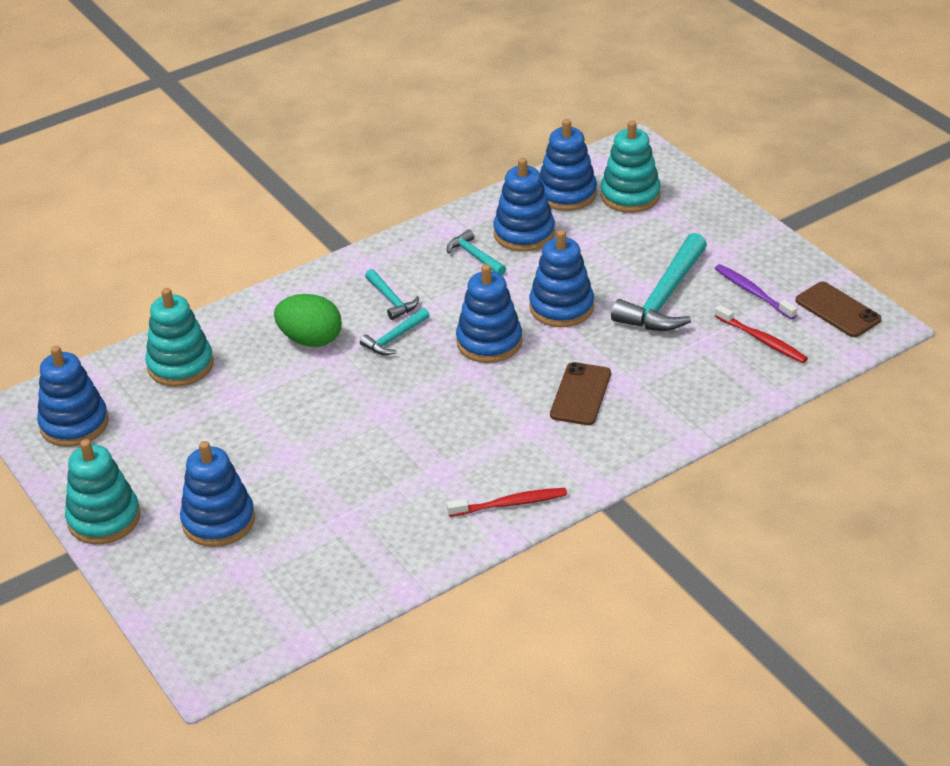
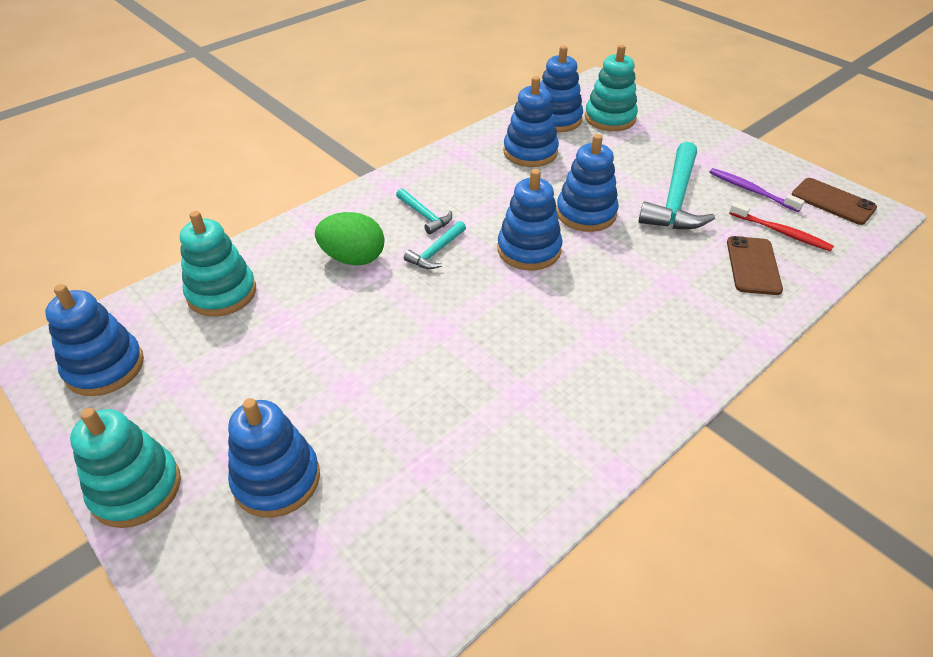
camera: 10 degrees left, 5 degrees up
turquoise hammer [447,230,506,275] -> none
red toothbrush [447,488,567,517] -> none
brown phone [550,362,611,425] -> brown phone moved to [727,236,783,295]

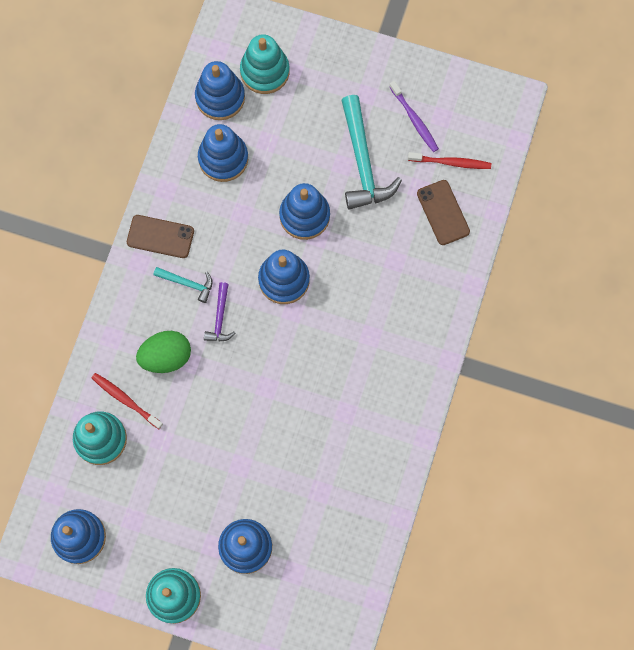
camera: 30 degrees left, 30 degrees up
turquoise hammer [404,221,466,269] -> purple hammer [204,282,235,342]
purple toothbrush [710,168,805,212] -> purple toothbrush turned 135 degrees counterclockwise [389,81,439,152]
brown phone [791,178,877,225] -> brown phone moved to [127,215,194,258]
none -> red toothbrush [92,373,163,429]

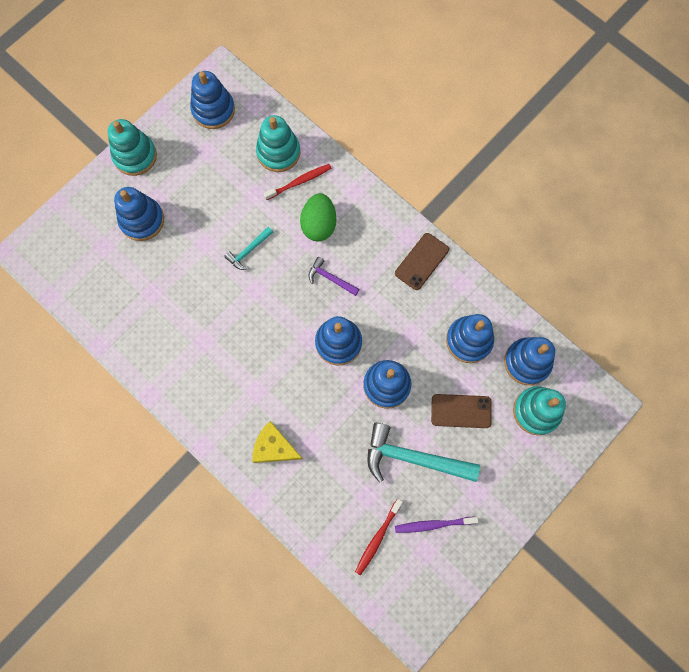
camera: 115 degrees right, 0 degrees up
turquoise hammer [153,267,213,303] -> turquoise hammer moved to [224,227,273,270]
brown phone [417,180,470,245] -> brown phone moved to [431,394,492,428]
none -> yellow cheese [252,421,303,463]

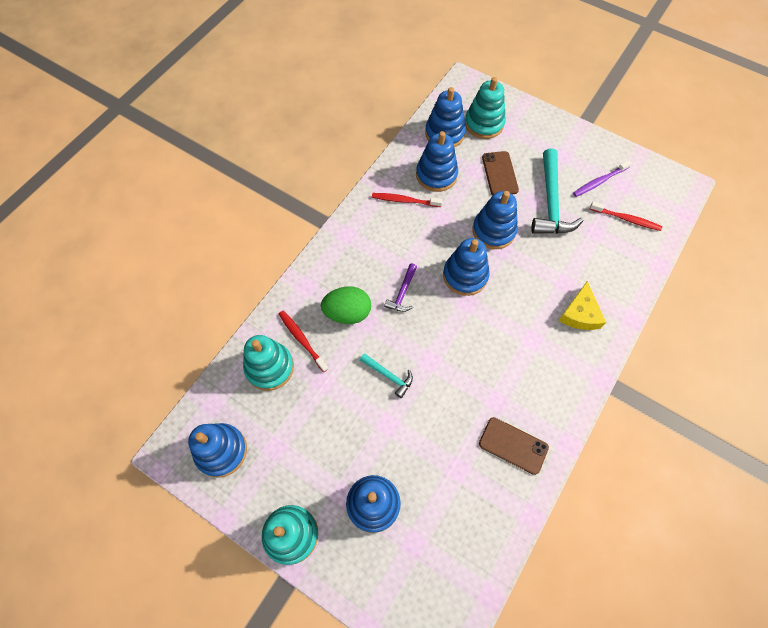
camera: 100 degrees left, 10 degrees down
brown phone [395,233,449,290] -> brown phone moved to [479,417,549,475]
purple toothbrush [395,517,478,533] -> purple toothbrush turned 75 degrees clockwise [573,160,632,197]
none -> red toothbrush [372,193,443,207]

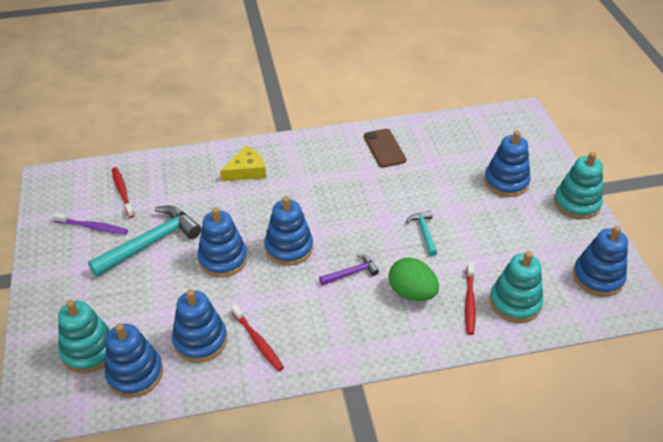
camera: 135 degrees left, 20 degrees down
brown phone [482,151,519,195] -> none

